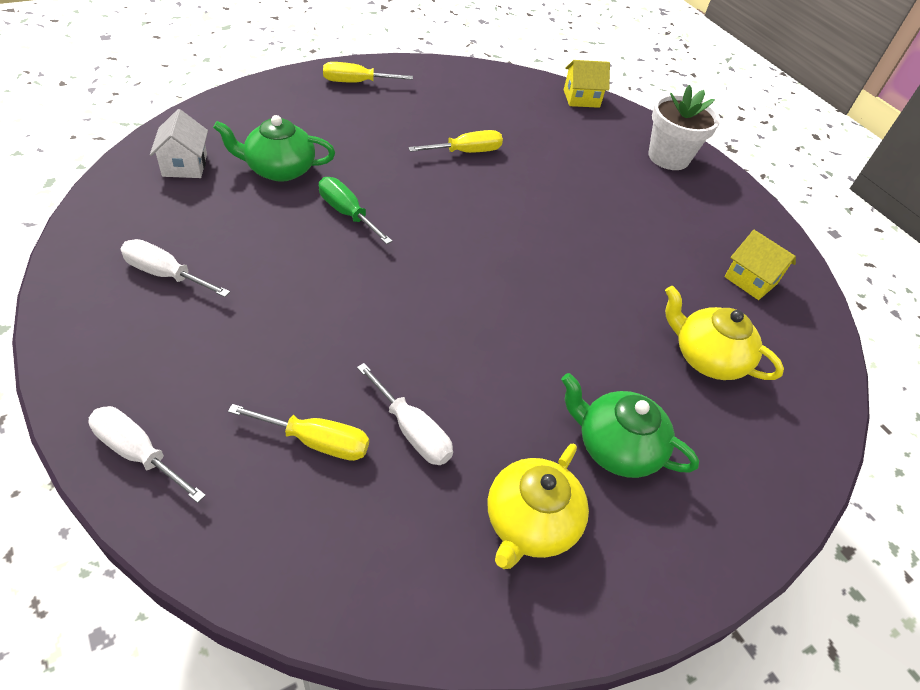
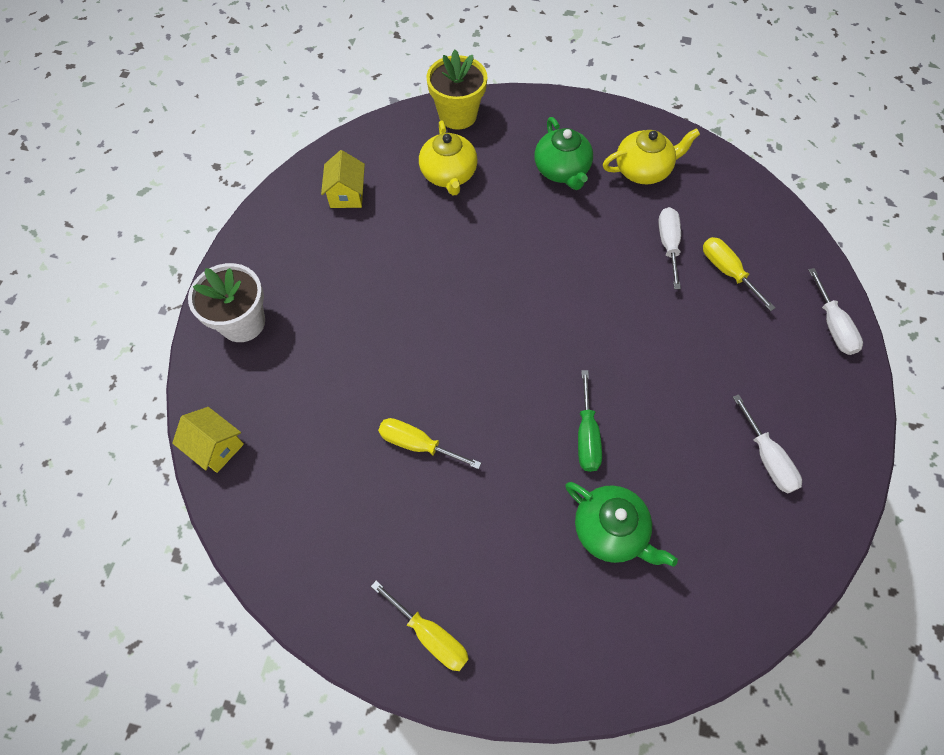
camera: 130 degrees left, 15 degrees up
white house [150,109,208,178] -> none
none -> yellow flower pot [426,50,488,130]

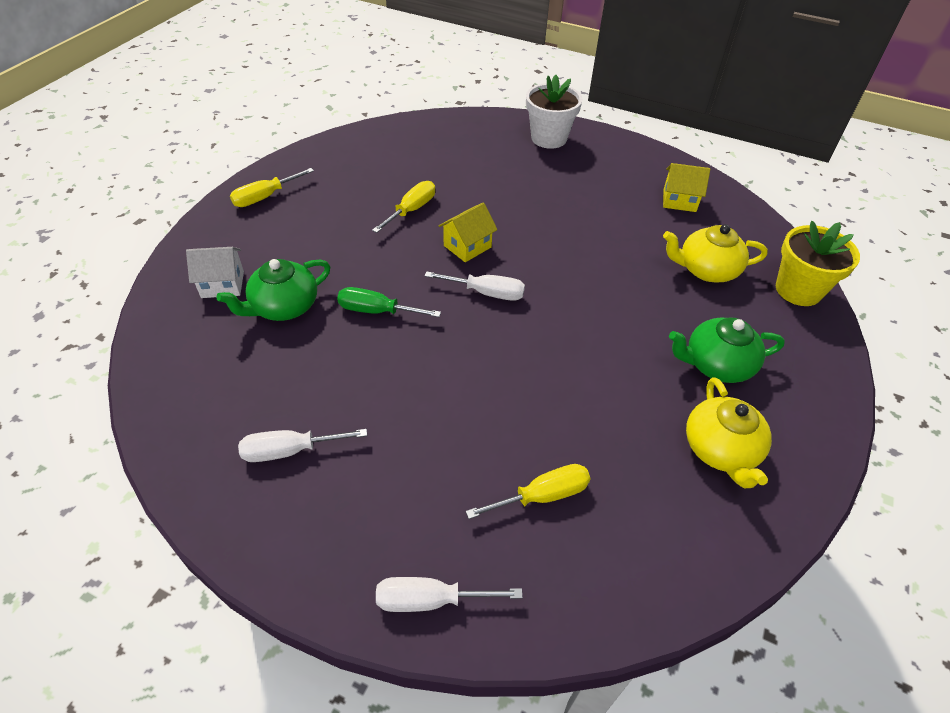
camera: 100 degrees right, 15 degrees down
yellow house [172,407,244,473] -> yellow house moved to [439,203,497,262]
white screwdriver [658,207,681,289] -> white screwdriver moved to [425,271,525,301]
none -> white house [186,247,244,298]

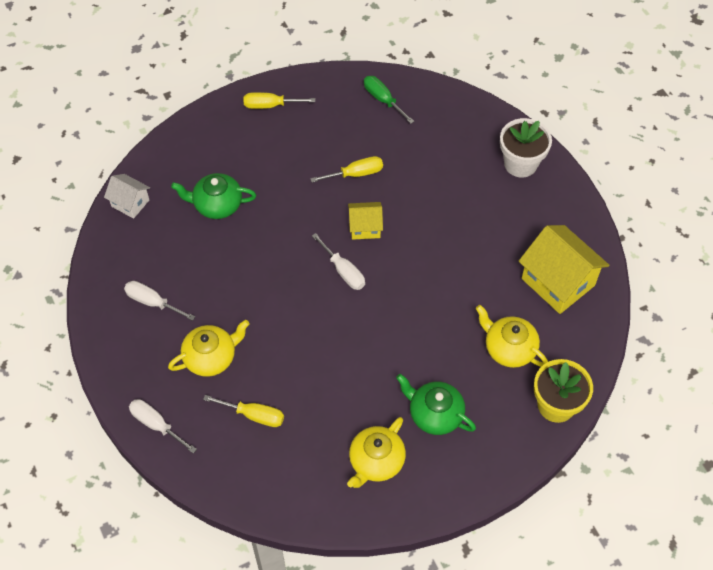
camera: 40 degrees right, 10 degrees up
white house [186,247,244,298] -> white house moved to [104,174,150,219]
green screwdriver [337,287,441,317] -> green screwdriver moved to [364,76,414,124]
yellow house [663,163,710,212] -> yellow house [519,225,609,314], size x1.84
none -> yellow teapot [168,320,249,377]

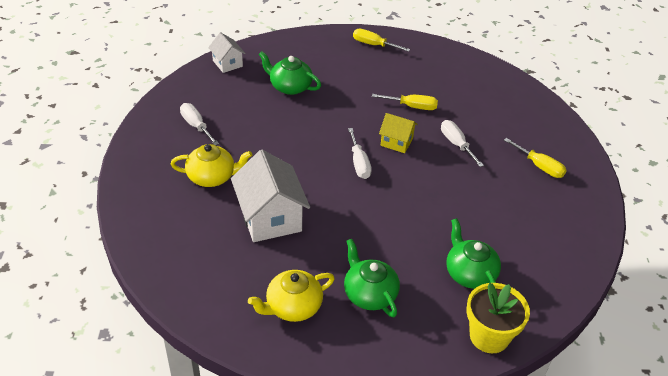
camera: 25 degrees right, 15 degrees down
white screwdriver [129,399,197,453] -> white screwdriver moved to [441,120,484,167]
yellow screwdriver [203,395,284,427] -> yellow screwdriver moved to [504,138,567,178]
green screwdriver [364,76,414,124] -> none
yellow teapot [476,305,548,368] -> green teapot [446,218,501,289]
white flower pot [500,118,552,177] -> none
yellow house [519,225,609,314] -> none
none -> white house [231,150,310,242]

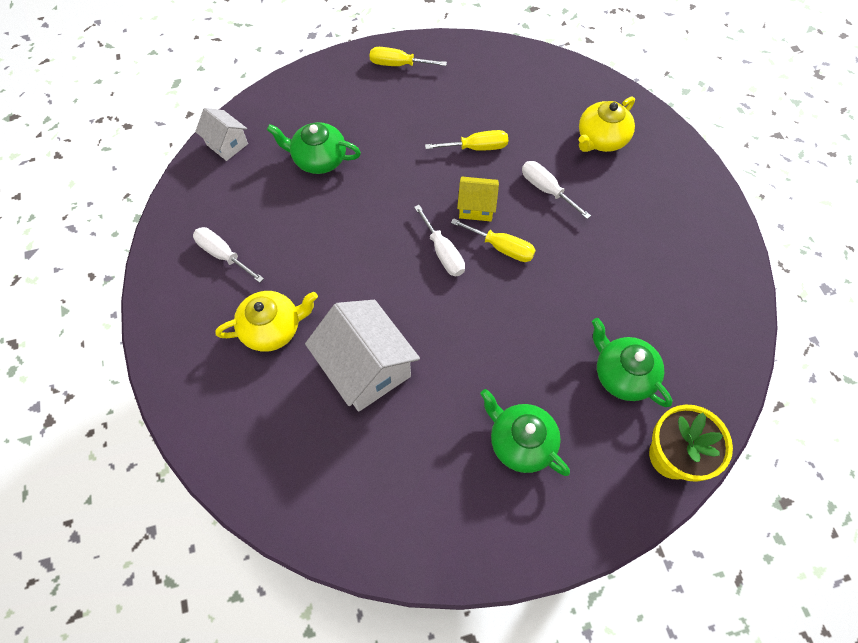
camera: 15 degrees left, 20 degrees up
yellow teapot [248,270,335,322] -> yellow teapot moved to [579,97,635,152]
yellow screwdriver [504,138,567,178] -> yellow screwdriver moved to [451,218,536,262]

